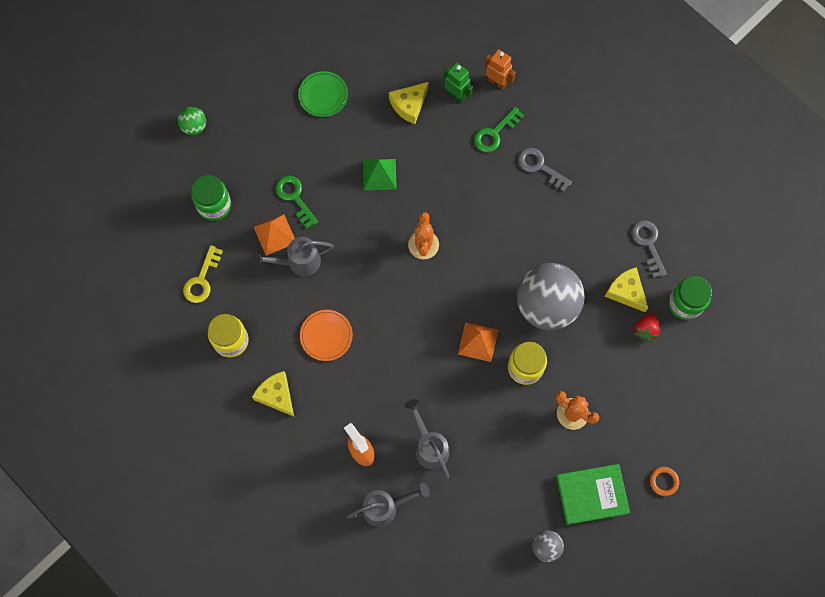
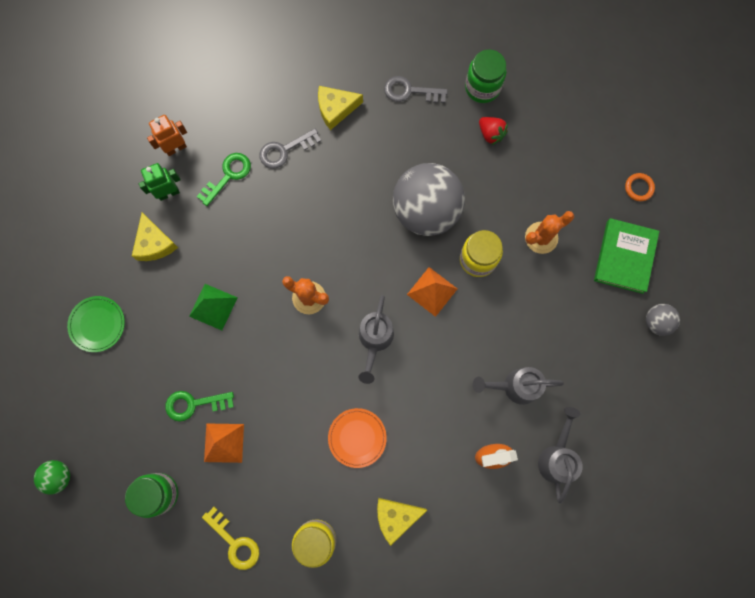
camera: 65 degrees left, 5 degrees up
grey watering can [252,237,334,276] -> grey watering can moved to [359,295,394,384]
green key [474,107,524,152] -> green key turned 120 degrees counterclockwise [197,153,251,206]
yellow cheese [605,267,648,312] -> yellow cheese moved to [318,86,363,130]

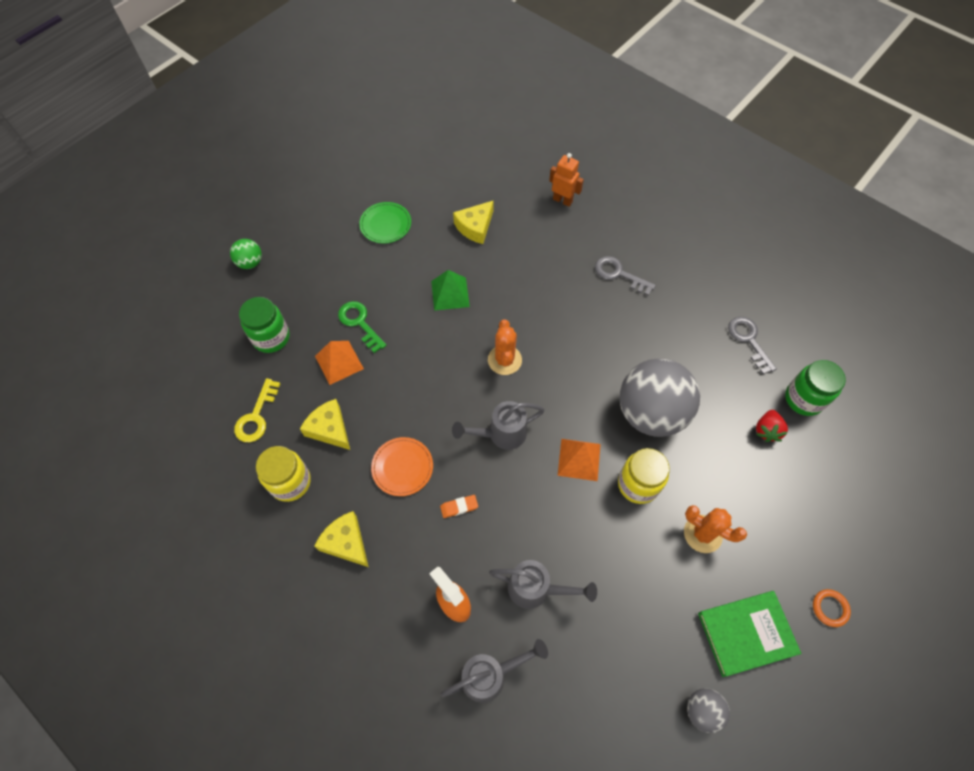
camera: 60 degrees right, 15 degrees down
green robot [138,163,181,201] -> none
green key [197,153,251,206] -> none
yellow cheese [318,86,363,130] -> yellow cheese moved to [300,399,350,450]
grey watering can [473,367,564,405] -> grey watering can turned 135 degrees clockwise [489,560,597,609]
none -> orange eraser [440,495,478,518]

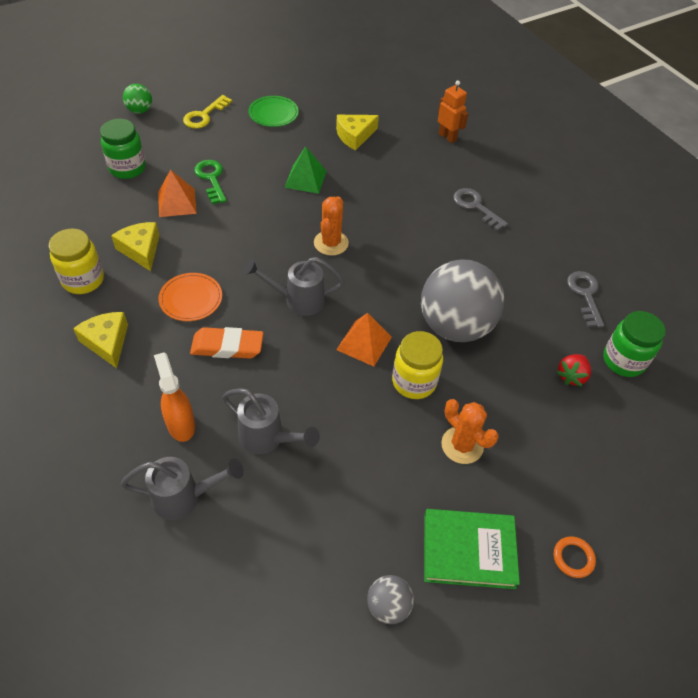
camera: 15 degrees right, 10 degrees down
yellow key [234,378,281,442] -> yellow key moved to [183,95,232,128]
orange eraser [440,495,478,518] -> orange eraser [190,327,264,359], size x1.88

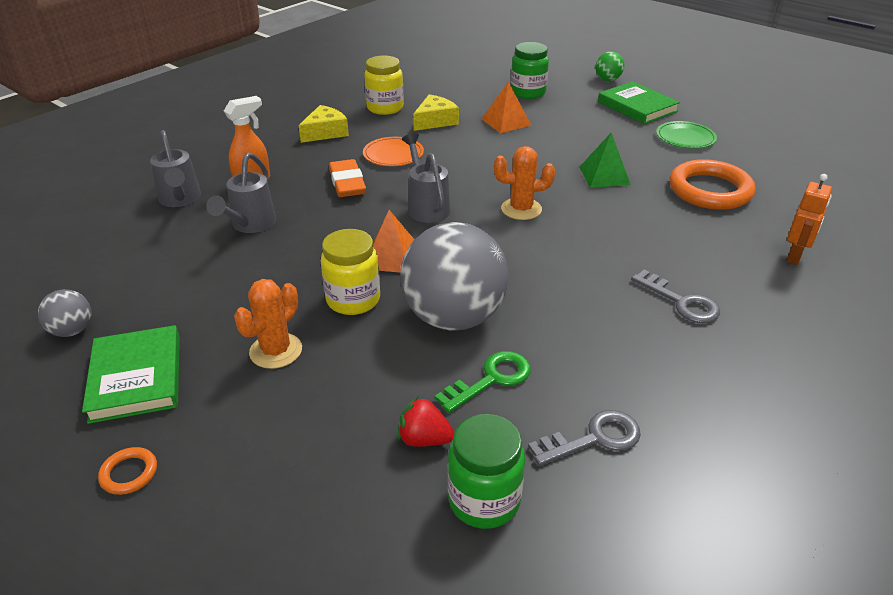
camera: 75 degrees right, 15 degrees down
yellow key [183,95,232,128] -> green book [598,81,680,124]
green key [194,160,227,204] -> green key moved to [435,351,531,413]
yellow cheese [336,115,379,150] -> orange ring [669,159,756,210]
grey key [453,188,508,231] -> grey key turned 105 degrees clockwise [631,270,720,323]

